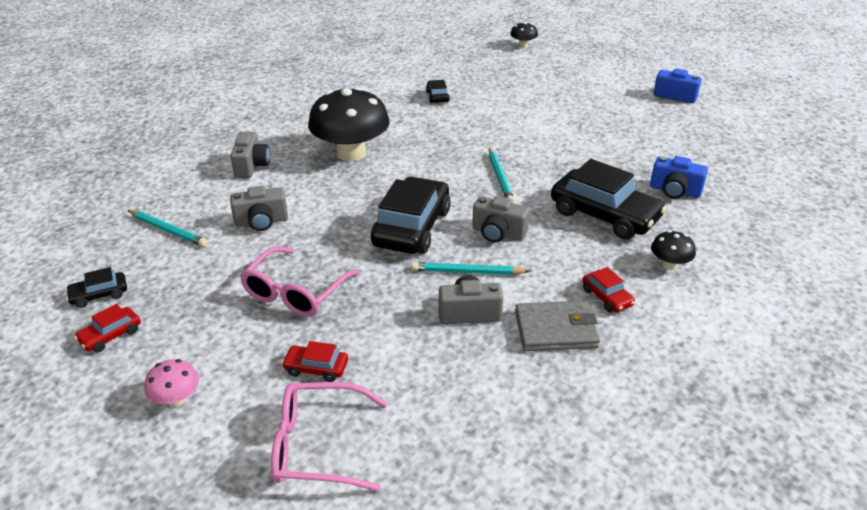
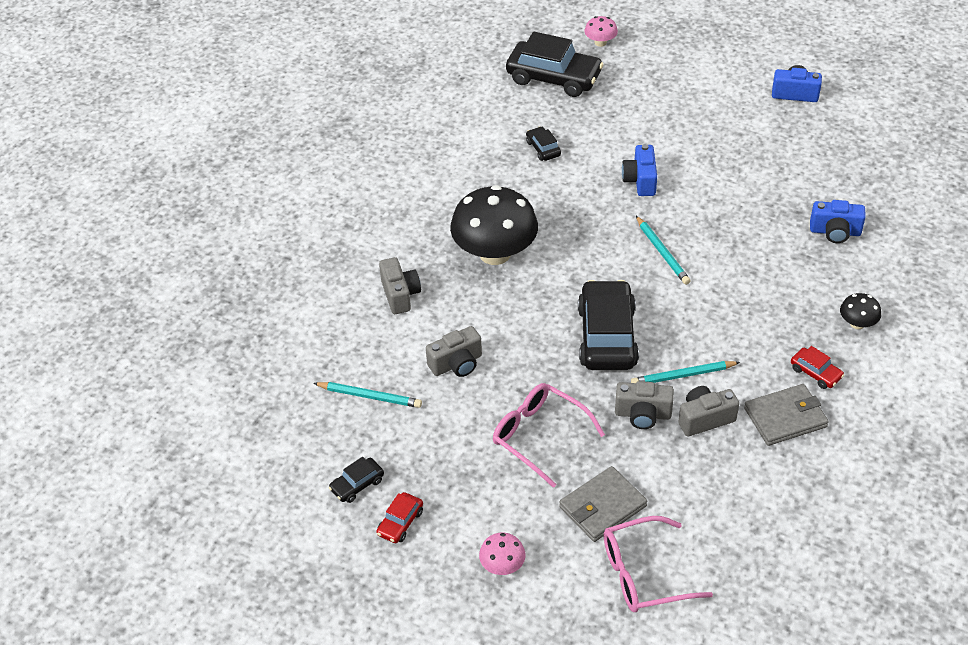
camera: 15 degrees left, 10 degrees up
pink glasses [240,246,360,317] -> pink glasses turned 120 degrees clockwise [493,383,605,488]
red car [282,341,348,382] -> grey wallet [559,466,647,542]
grey camera [472,196,530,243] -> grey camera moved to [615,381,674,429]
black mushroom [510,22,538,48] -> pink mushroom [584,16,618,47]
black car [551,159,667,239] -> black car moved to [506,32,604,97]
none -> blue camera [622,144,657,196]

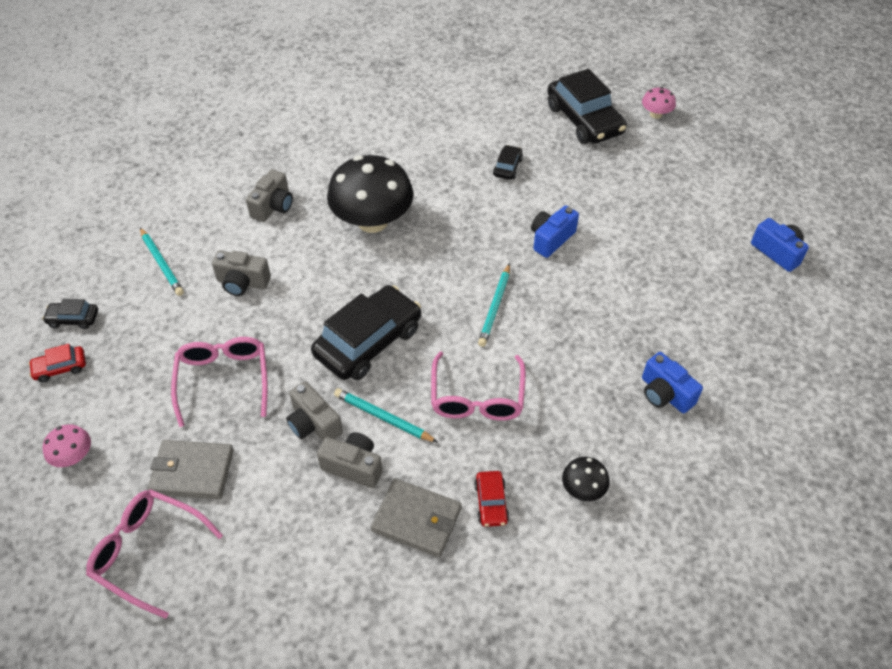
camera: 40 degrees right, 5 degrees up
none -> pink glasses [431,351,526,421]

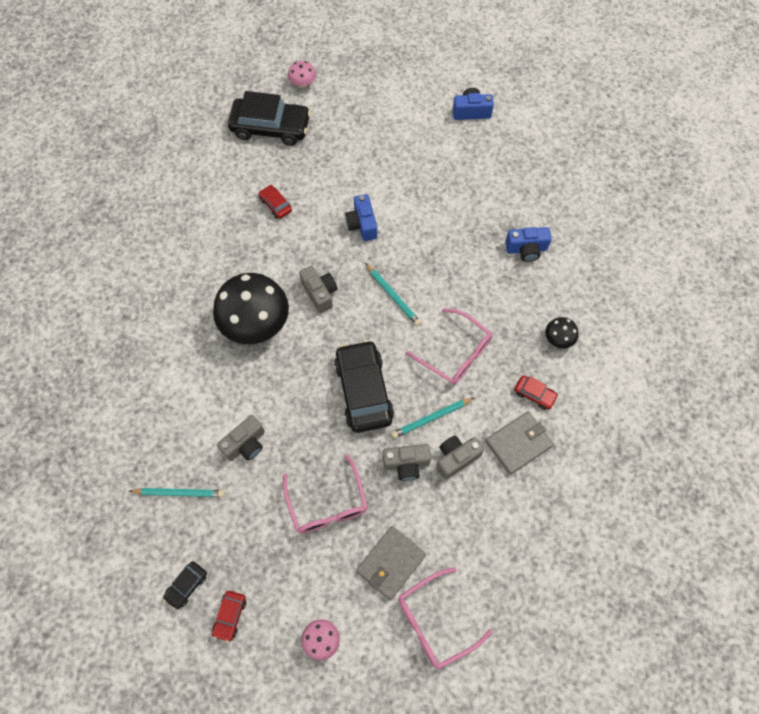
camera: 55 degrees left, 15 degrees up
pink glasses [171,337,268,427] -> pink glasses turned 135 degrees counterclockwise [283,454,368,534]
grey camera [246,169,293,222] -> grey camera moved to [299,266,338,313]
black car [493,145,523,180] -> red car [259,185,292,219]

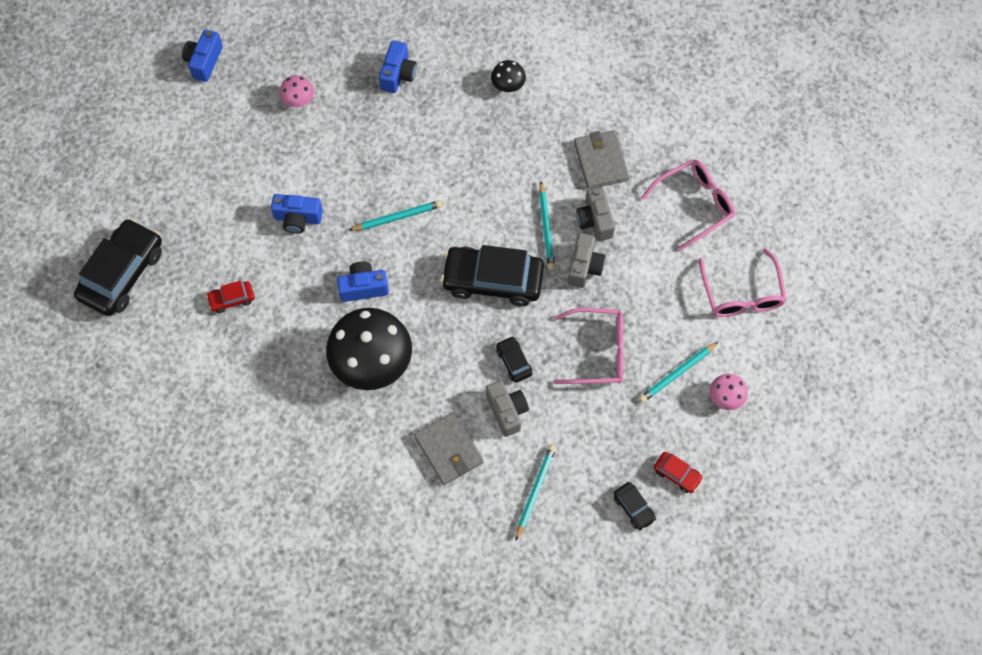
camera: 70 degrees left, 0 degrees up
pink mushroom [288,61,316,88] -> pink mushroom moved to [279,75,314,107]
grey camera [299,266,338,313] -> blue camera [337,261,389,302]
grey wallet [356,526,426,600] -> grey wallet moved to [414,412,484,485]
pink glasses [406,308,492,385] -> pink glasses moved to [641,159,735,251]
red car [514,375,558,410] -> none
none -> black car [496,336,533,383]
none -> turquoise pencil [639,342,718,403]

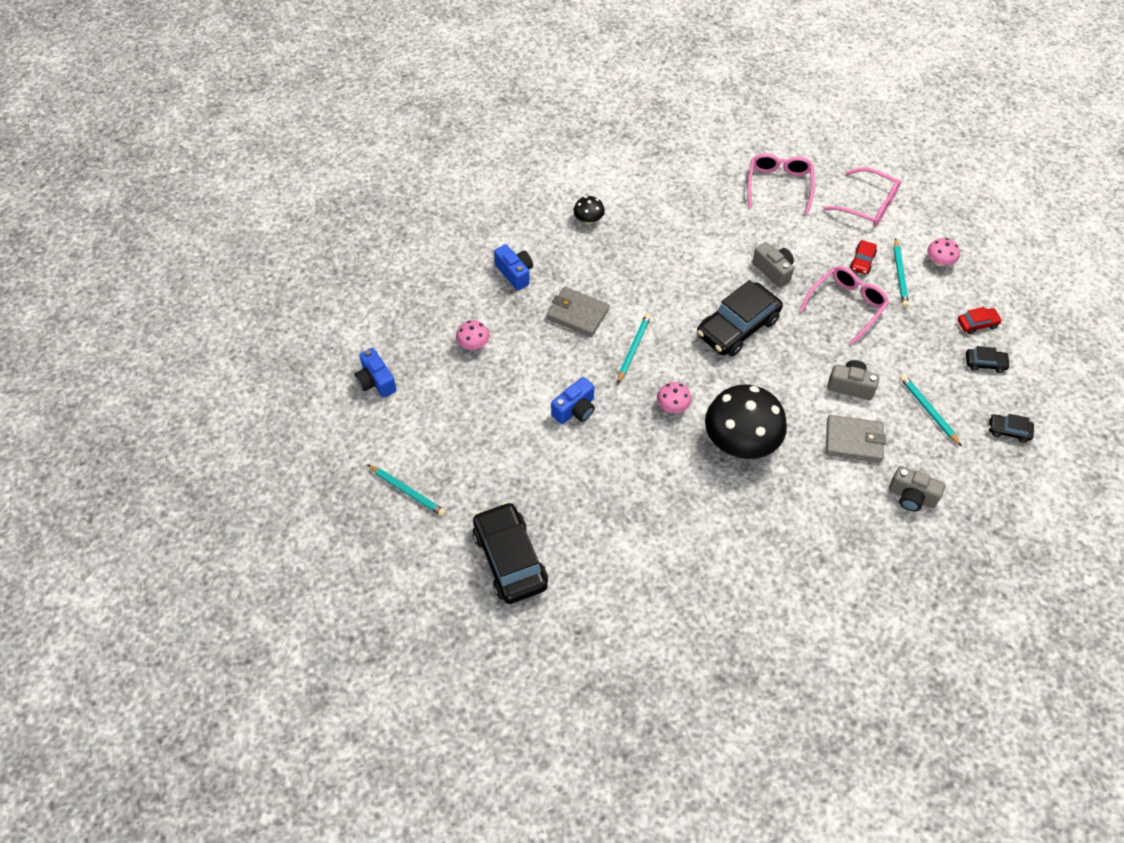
camera: 50 degrees left, 10 degrees down
red car [206,281,254,313] -> red car moved to [850,240,877,274]
blue camera [337,261,389,302] -> pink mushroom [657,382,692,413]
black car [496,336,533,383] -> black car moved to [989,414,1034,443]
turquoise pencil [539,182,555,270] -> turquoise pencil moved to [367,464,446,516]
grey wallet [574,130,629,189] -> grey wallet moved to [546,287,610,337]
grey camera [576,187,615,241] -> grey camera moved to [889,466,945,511]

